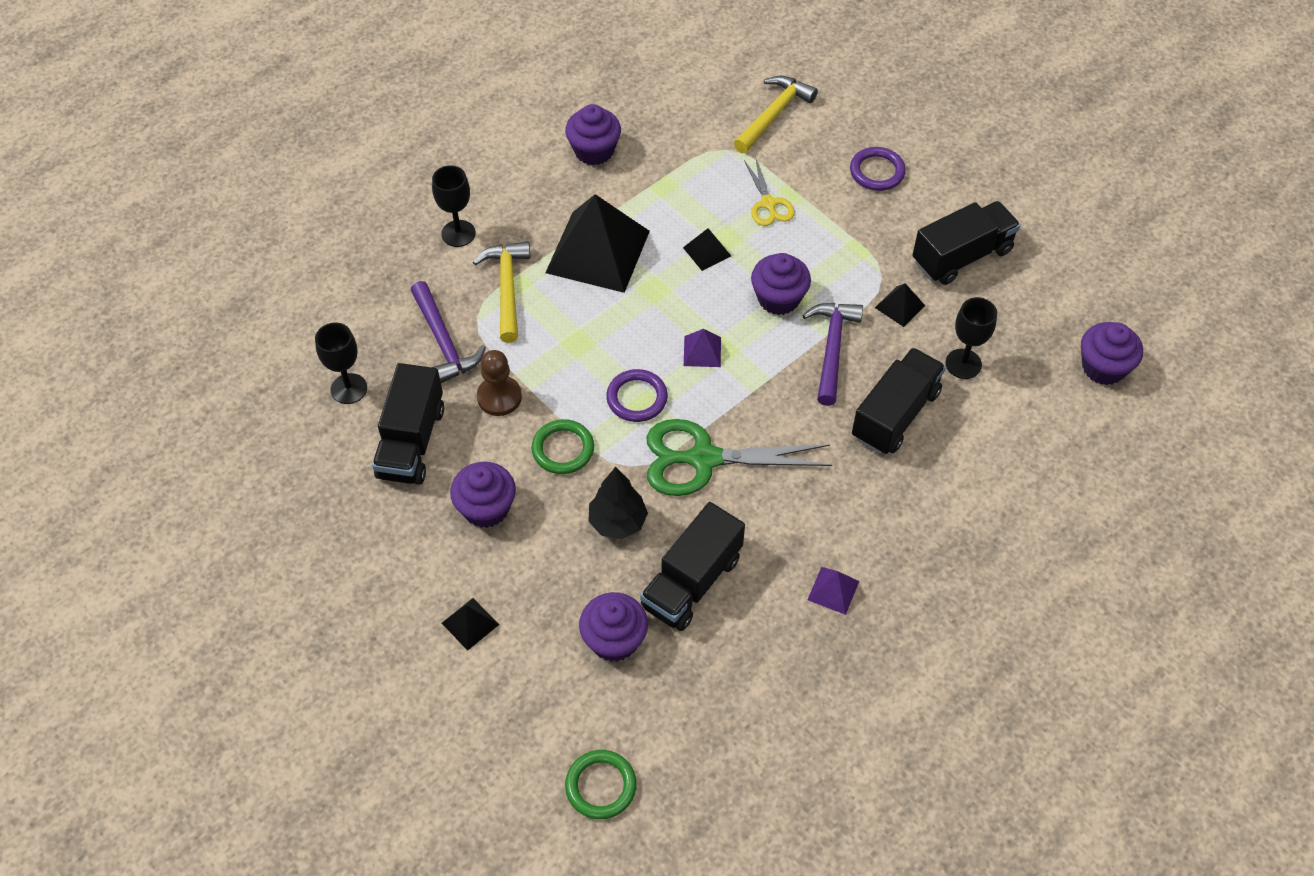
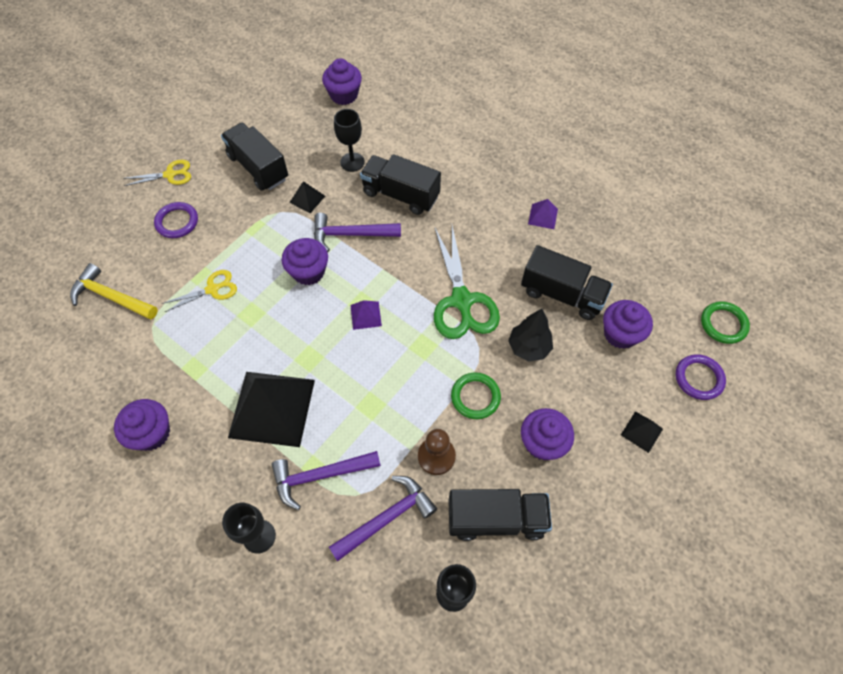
camera: 100 degrees left, 5 degrees up
yellow hammer [473,241,530,343] -> purple hammer [272,451,381,510]
purple ring [606,369,668,422] -> purple ring moved to [676,354,726,400]
black pyramid [683,228,731,271] -> none
none -> yellow scissors [123,160,191,186]

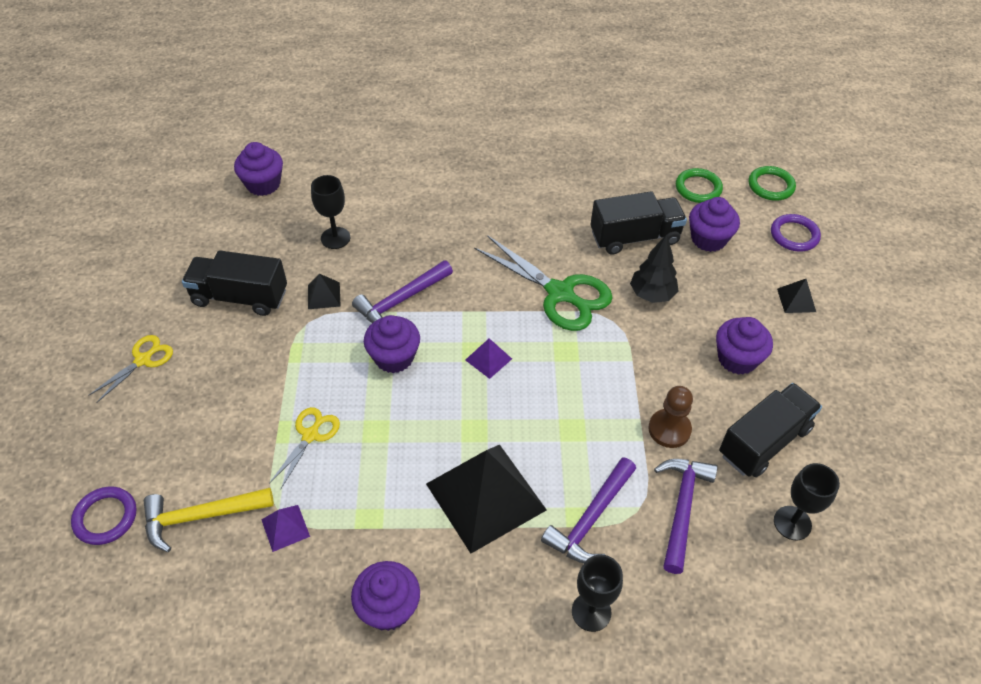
camera: 40 degrees left, 10 degrees down
purple ring [154,202,198,238] -> purple ring moved to [71,486,137,545]
black truck [360,154,441,215] -> none
green ring [451,372,501,419] -> green ring moved to [676,168,723,203]
purple pyramid [528,199,558,229] -> purple pyramid moved to [261,505,310,552]

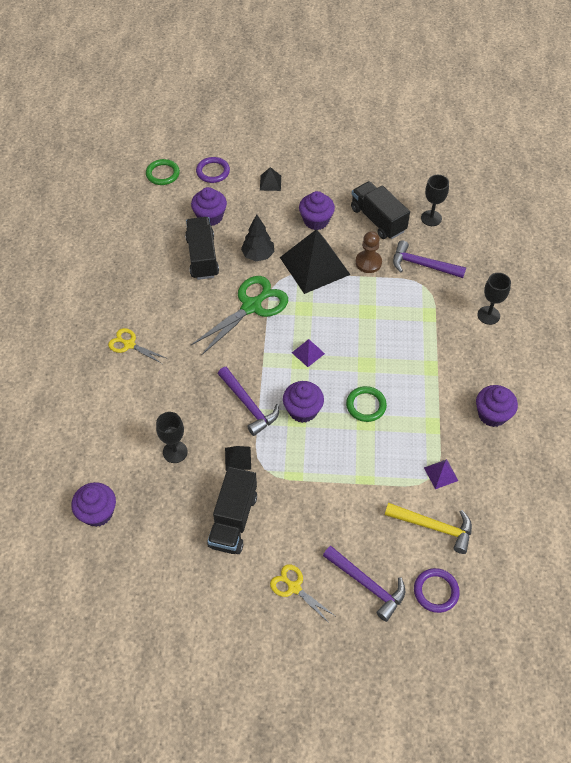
camera: 85 degrees left, 5 degrees up
yellow hammer [143,488,274,552] -> yellow hammer turned 60 degrees counterclockwise [385,503,472,554]
yellow scissors [269,407,340,490] -> yellow scissors moved to [108,328,168,364]
black pyramid [426,445,547,553] -> black pyramid moved to [280,229,351,294]
purple hammer [541,457,636,563] -> purple hammer moved to [323,546,405,622]
green ring [676,168,723,203] -> green ring moved to [346,386,387,422]

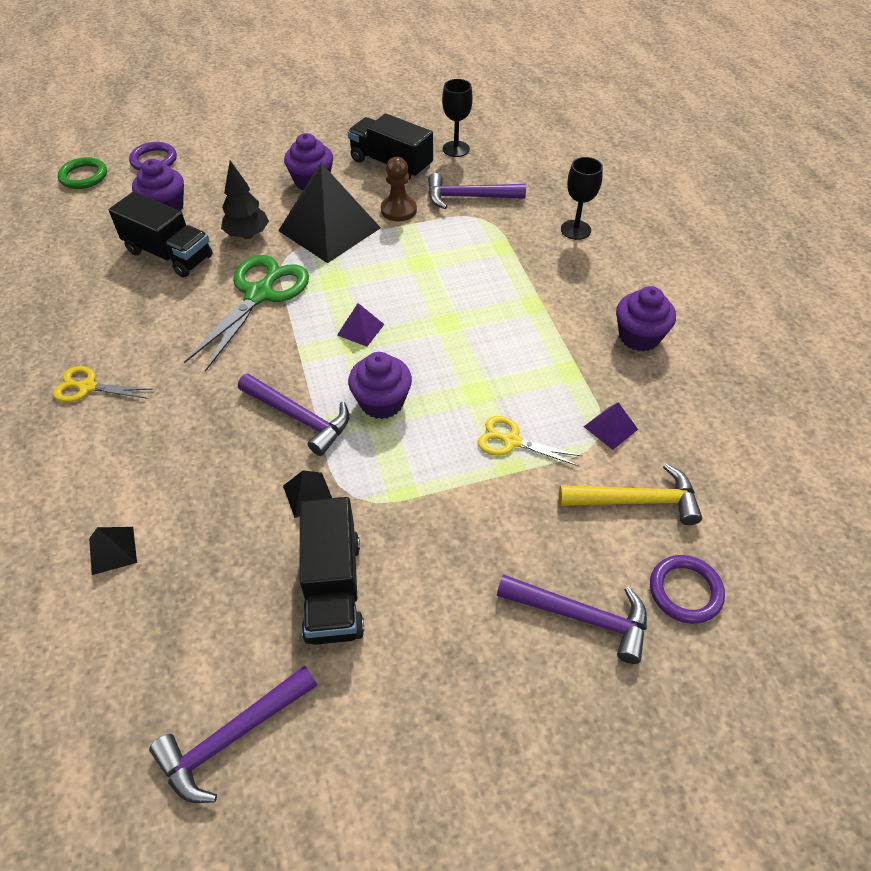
camera: 20 degrees left, 5 degrees down
purple cupcake [71,482,116,527] -> none
black goblet [156,412,188,463] -> none
black truck [185,217,219,280] -> black truck turned 150 degrees clockwise [109,191,213,278]
black pyramid [260,167,281,191] -> black pyramid moved to [89,527,137,575]
yellow scissors [270,564,335,624] -> yellow scissors moved to [478,416,582,466]
green ring [346,386,387,422] -> none
none -> purple hammer [149,665,317,803]

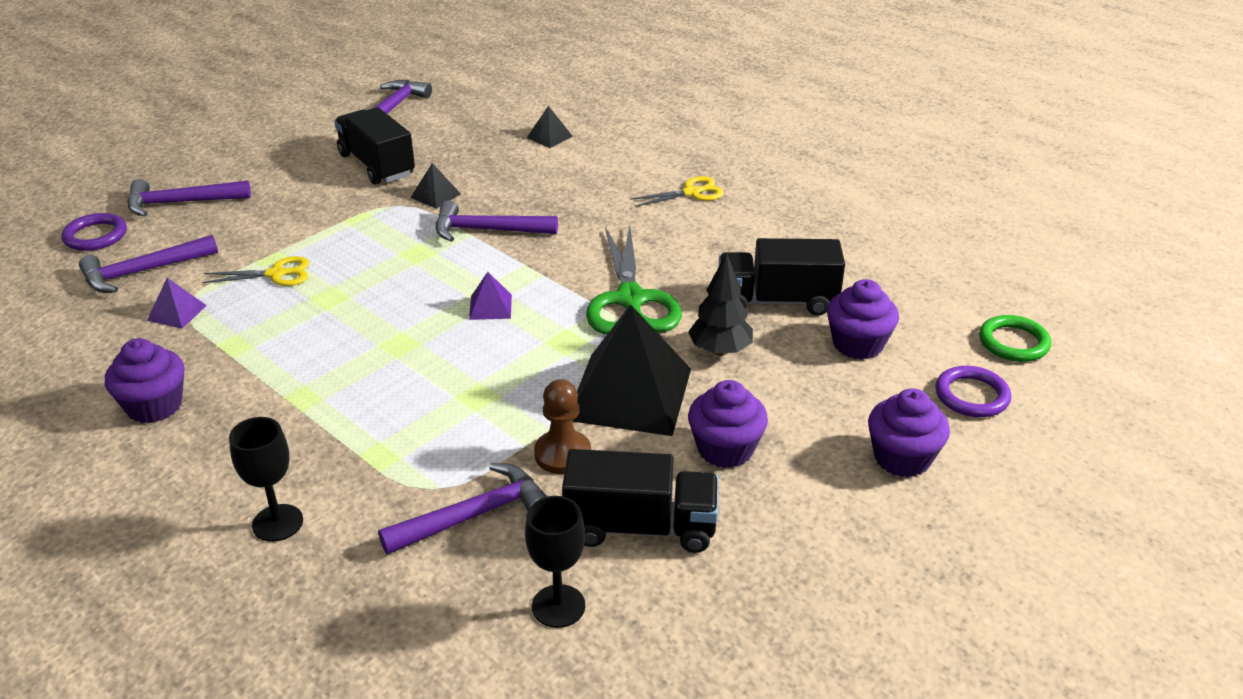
camera: 150 degrees right, 15 degrees down
purple cupcake [348,352,412,419] -> purple cupcake moved to [868,388,950,477]
yellow hammer [559,463,702,525] -> purple hammer [79,235,218,293]

